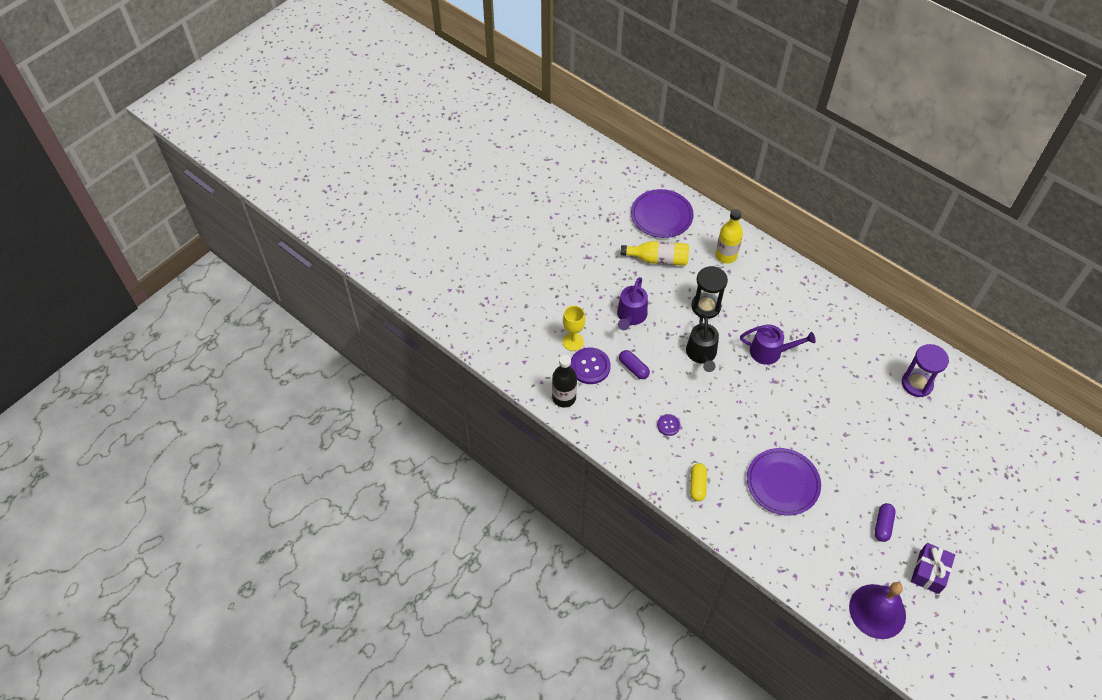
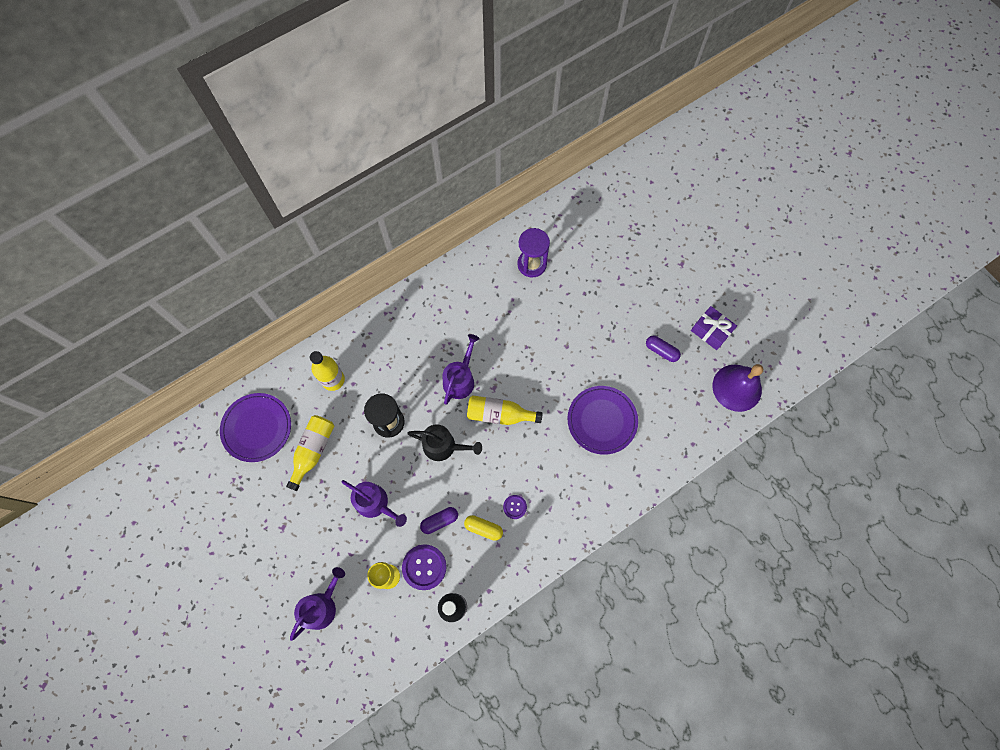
camera: 75 degrees left, 15 degrees up
yellow capsule [690,463,707,501] -> yellow capsule moved to [464,515,503,541]
none -> purple watering can [290,567,345,641]
none -> yellow bottle [467,395,543,425]

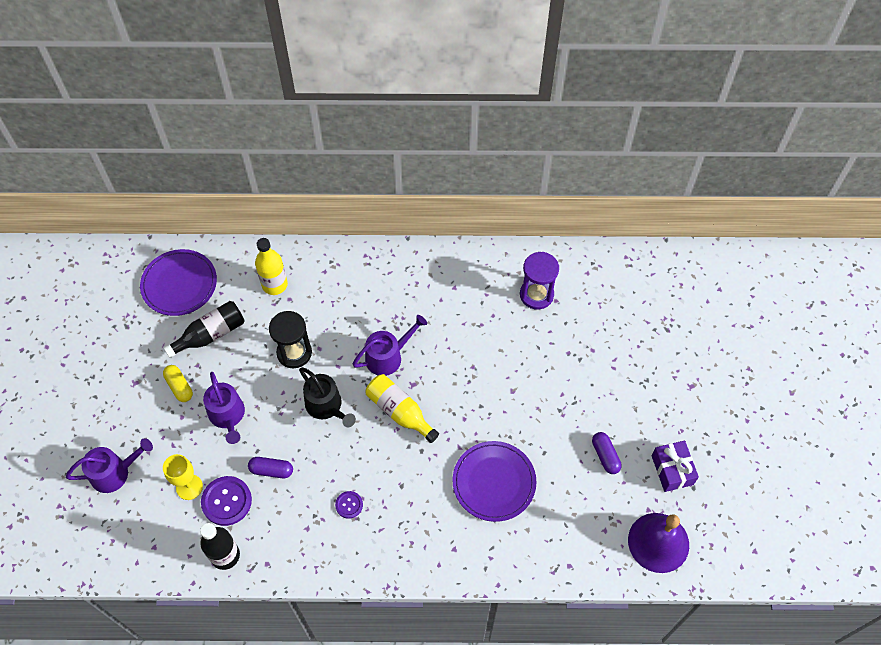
camera: 35 degrees right, 10 degrees down
yellow bottle [286,415,334,491] -> black bottle [163,301,245,358]
yellow capsule [464,515,503,541] -> yellow capsule moved to [163,365,193,402]

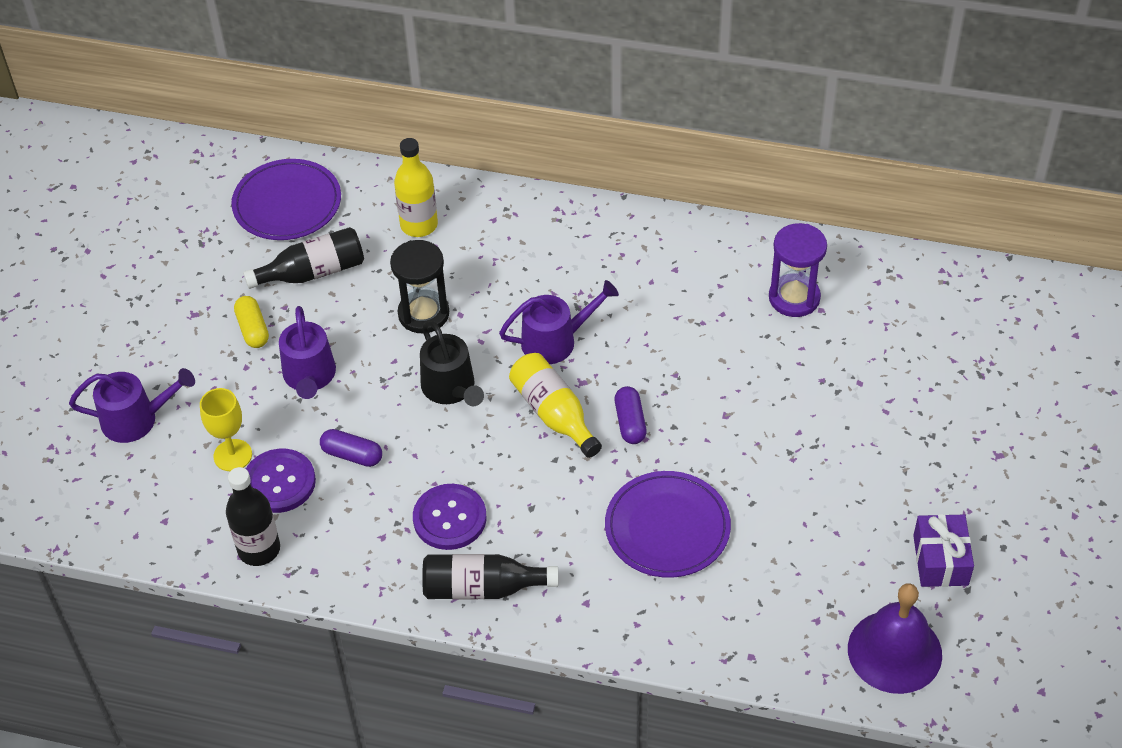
camera: 15 degrees right, 10 degrees down
purple button [335,491,363,519] -> purple button [413,484,486,550], size x1.81
purple capsule [592,432,622,474] -> purple capsule moved to [615,386,647,444]
none -> black bottle [422,554,558,599]

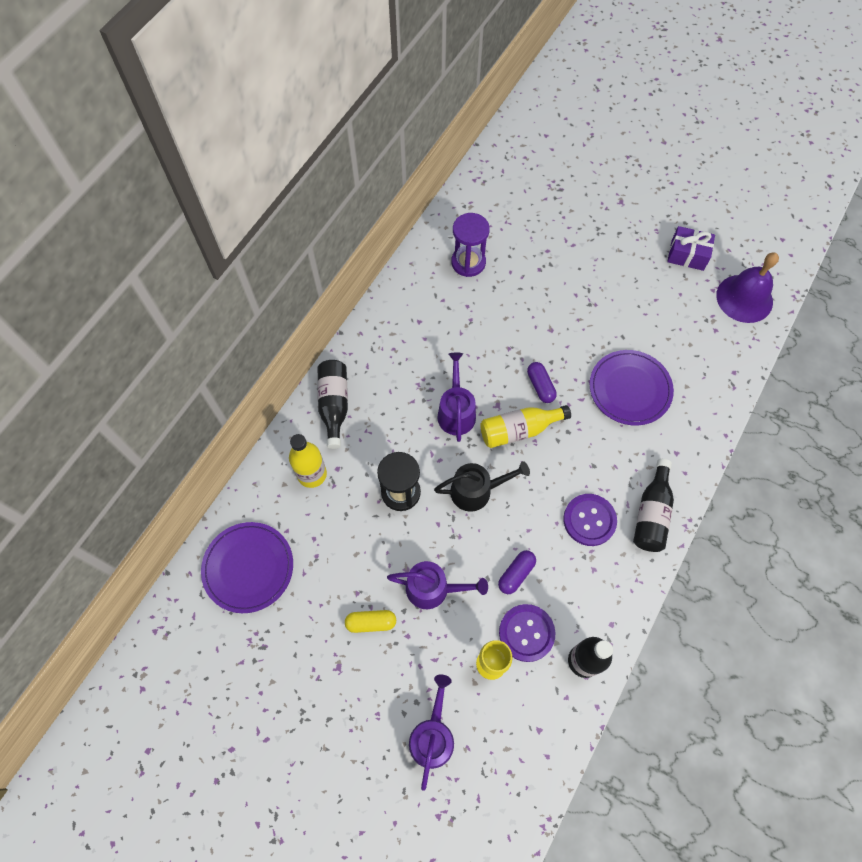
camera: 75 degrees left, 15 degrees up
black bottle [243,227,364,289] -> black bottle moved to [318,360,348,449]
purple capsule [615,386,647,444] -> purple capsule turned 60 degrees clockwise [527,362,557,403]

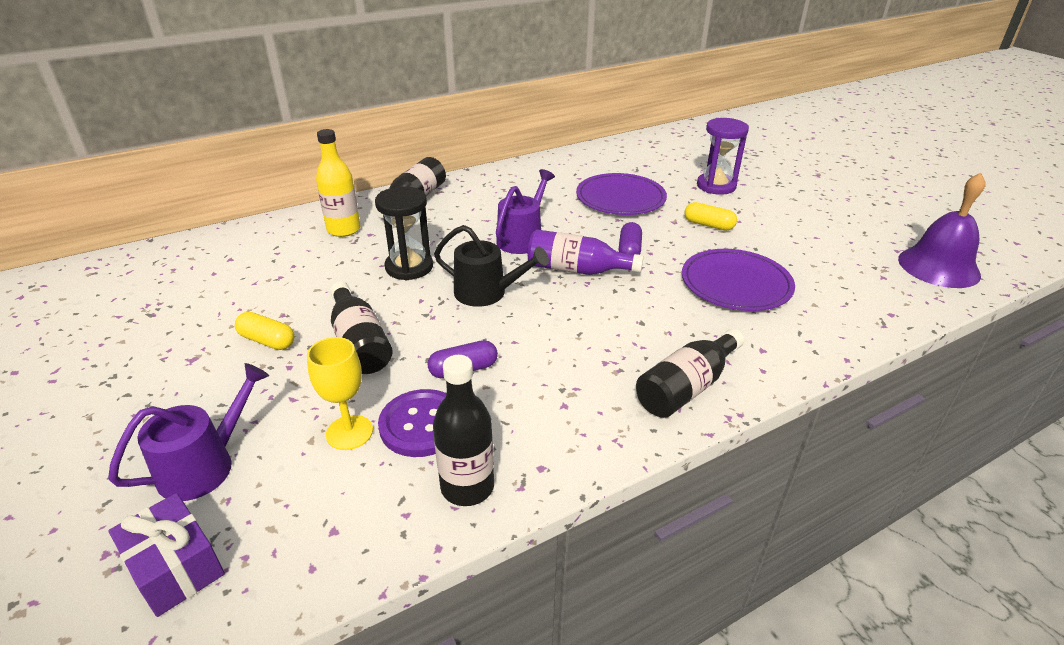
camera: 30 degrees right, 30 degrees down
purple plate [201,522,293,613] -> purple plate moved to [576,173,667,215]
purple watering can [387,561,488,609] -> black bottle [330,282,393,374]
purple hourglass [451,213,490,277] -> purple hourglass moved to [697,118,749,195]
yellow bottle [480,405,571,448] -> purple bottle [528,229,644,275]
purple button [563,494,617,546] -> none
purple gift [667,226,715,271] -> purple gift moved to [108,493,225,617]
none -> yellow capsule [684,202,737,231]

